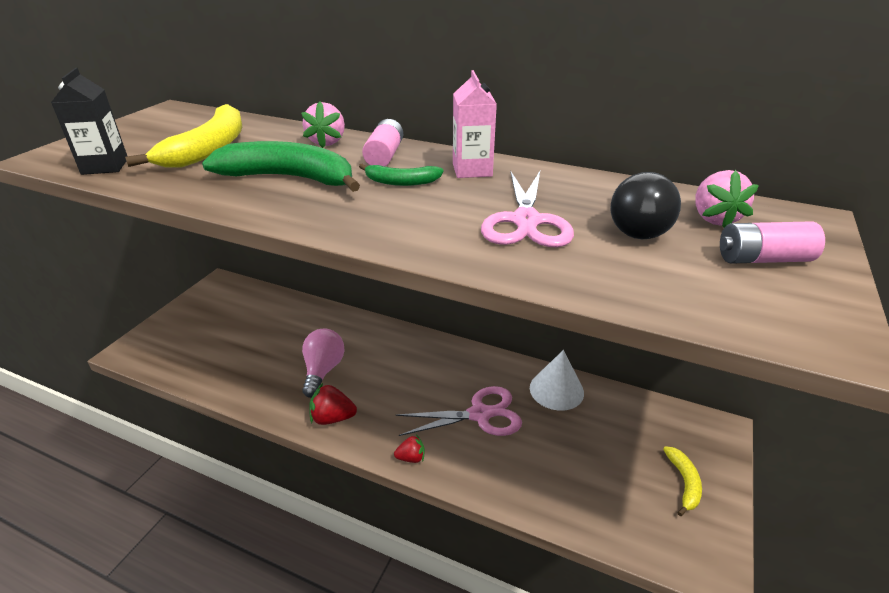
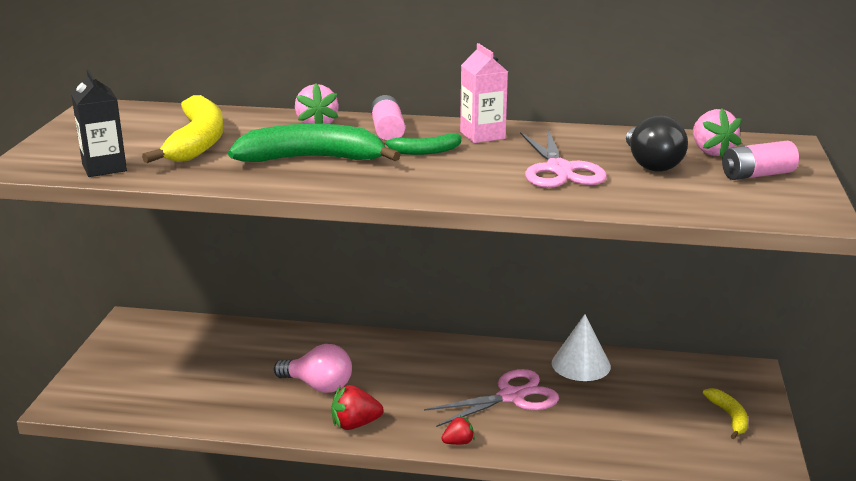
camera: 15 degrees left, 10 degrees down
pink light bulb [302,328,345,398] -> pink light bulb turned 120 degrees clockwise [274,344,352,393]

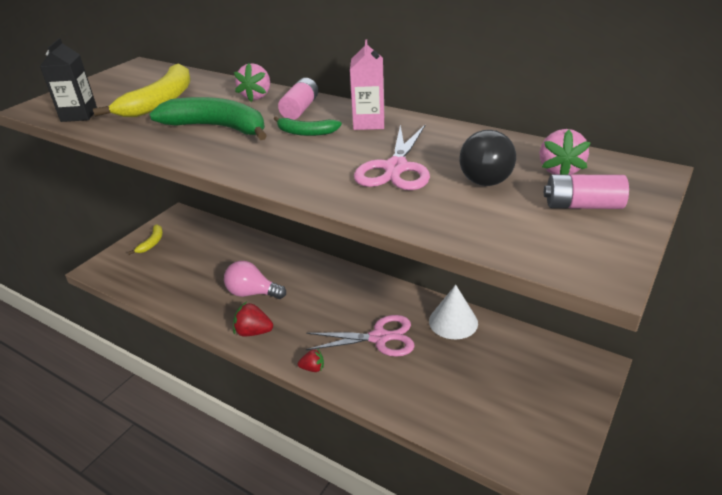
camera: 25 degrees right, 10 degrees up
pink light bulb [274,344,352,393] -> pink light bulb turned 150 degrees clockwise [224,261,286,299]
yellow banana [703,388,748,439] -> yellow banana moved to [128,224,163,255]

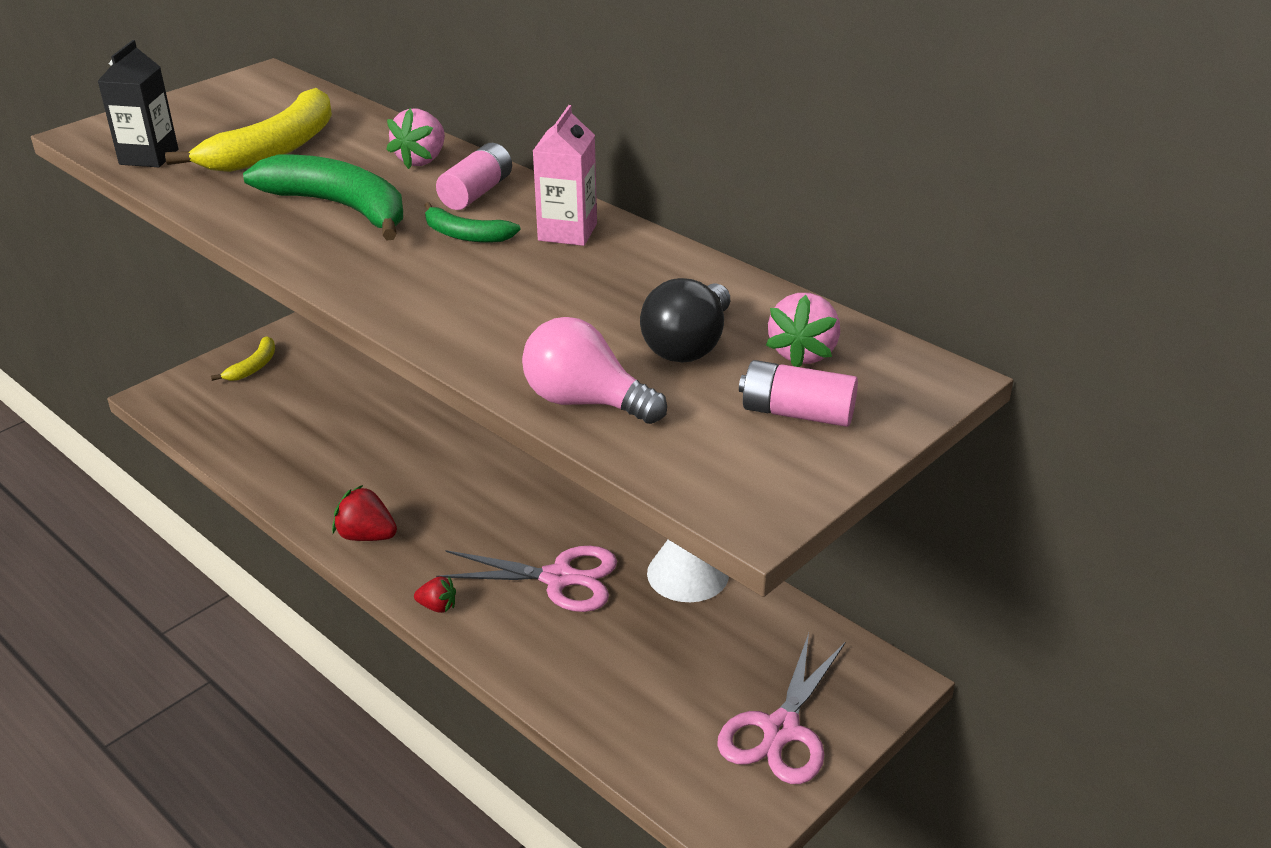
camera: 10 degrees right, 0 degrees up
pink light bulb [224,261,286,299] -> pink light bulb moved to [522,317,667,424]
pink scissors [354,124,430,190] -> pink scissors moved to [717,633,845,784]

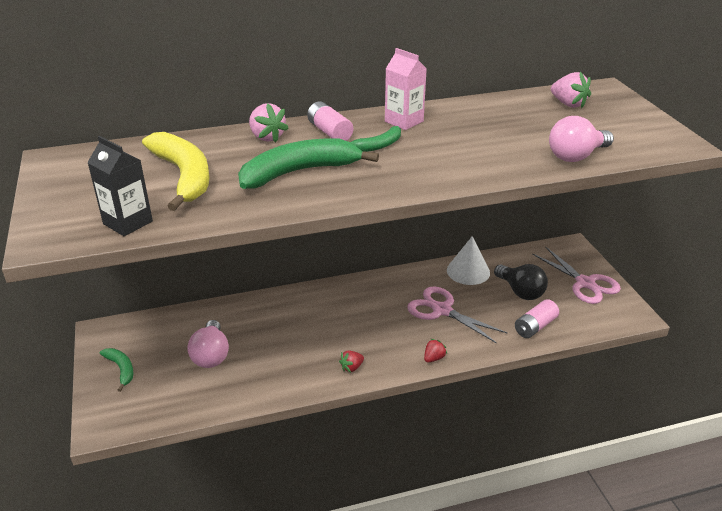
camera: 60 degrees left, 0 degrees up
yellow banana [211,336,275,381] -> green banana [100,348,133,392]
red strawberry [332,485,397,541] -> red strawberry [339,350,364,373], size x0.62
pink scissors [436,546,617,612] -> pink scissors turned 90 degrees counterclockwise [407,287,508,344]
black light bulb [640,278,730,362] -> black light bulb moved to [494,264,548,300]
pink battery [739,360,858,427] -> pink battery moved to [515,299,559,338]
none -> pink light bulb [187,320,229,368]

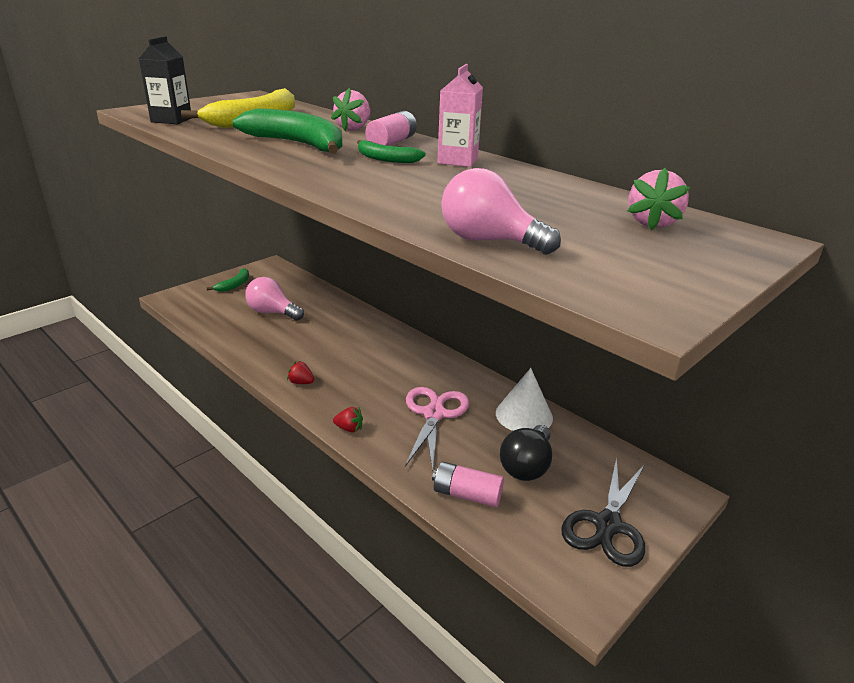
camera: 60 degrees right, 5 degrees down
pink light bulb [187,320,229,368] -> pink light bulb turned 60 degrees clockwise [245,277,304,321]
pink scissors [532,246,621,304] -> black scissors [561,457,645,567]

